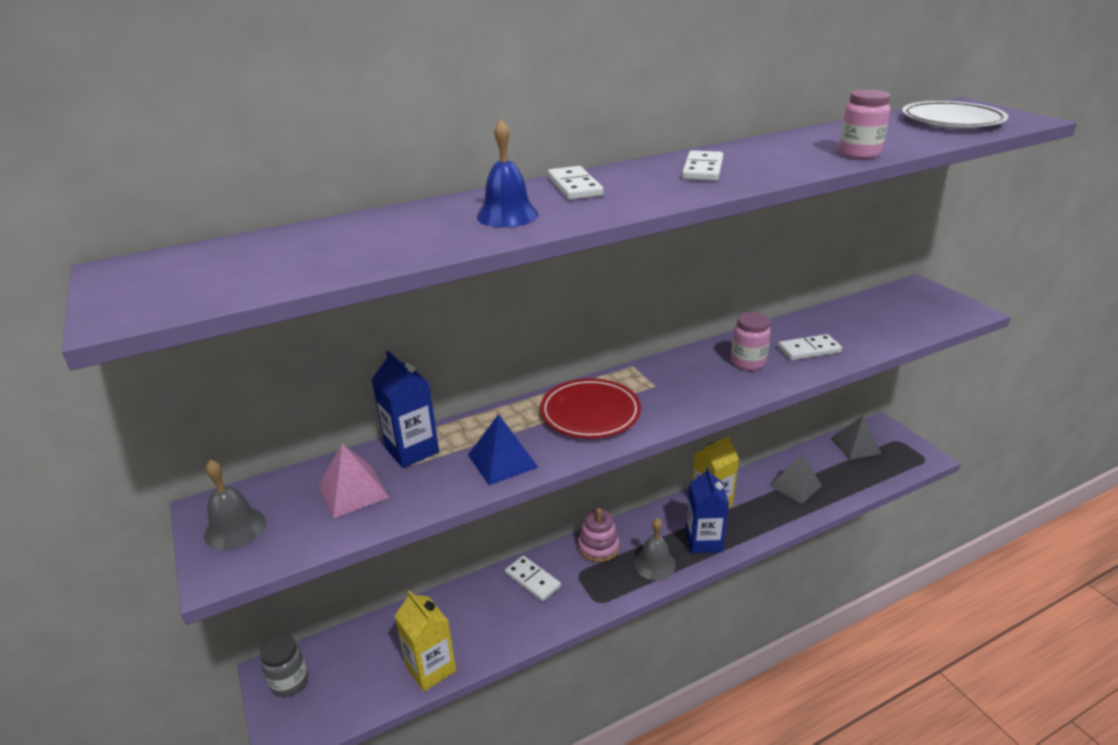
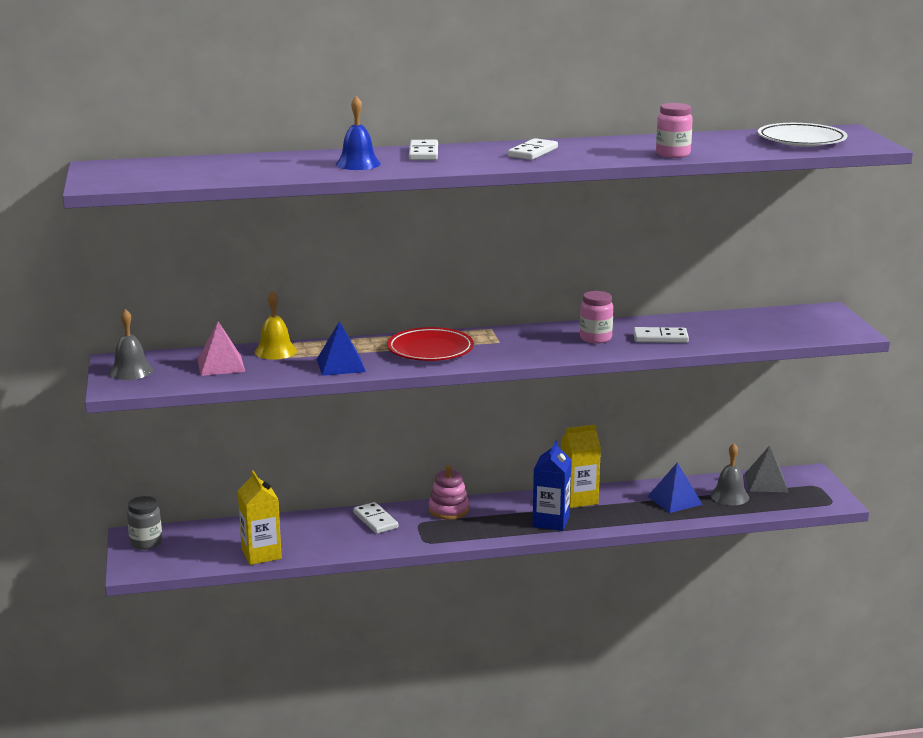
camera: 15 degrees right, 10 degrees down
blue carton [372,351,439,468] -> yellow bell [255,291,297,360]
grey bell [634,518,676,580] -> grey bell moved to [710,443,749,505]
grey pyramid [769,454,822,504] -> blue pyramid [647,462,703,513]

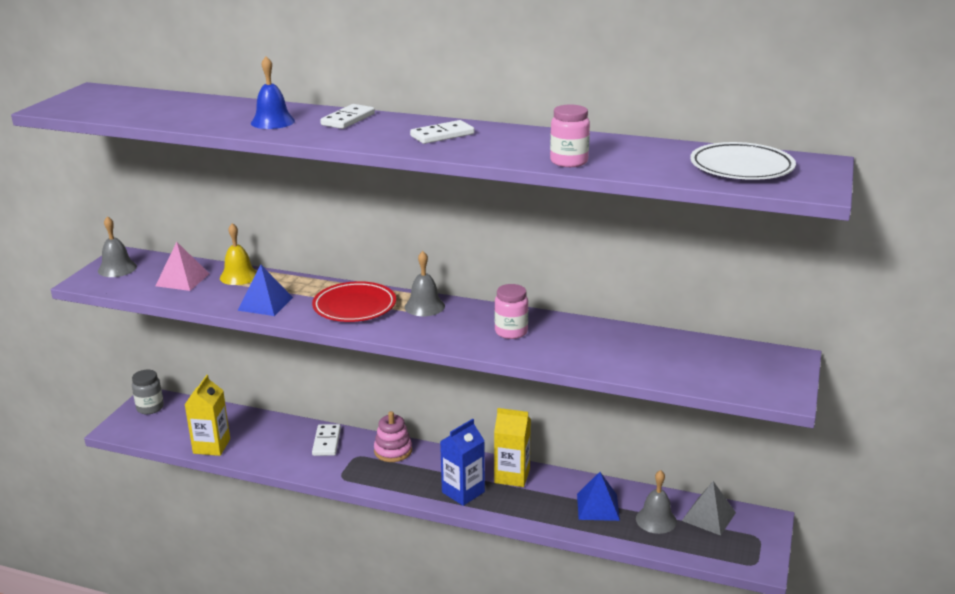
camera: 30 degrees right, 5 degrees up
white domino [633,327,689,343] -> none
none -> grey bell [405,251,445,316]

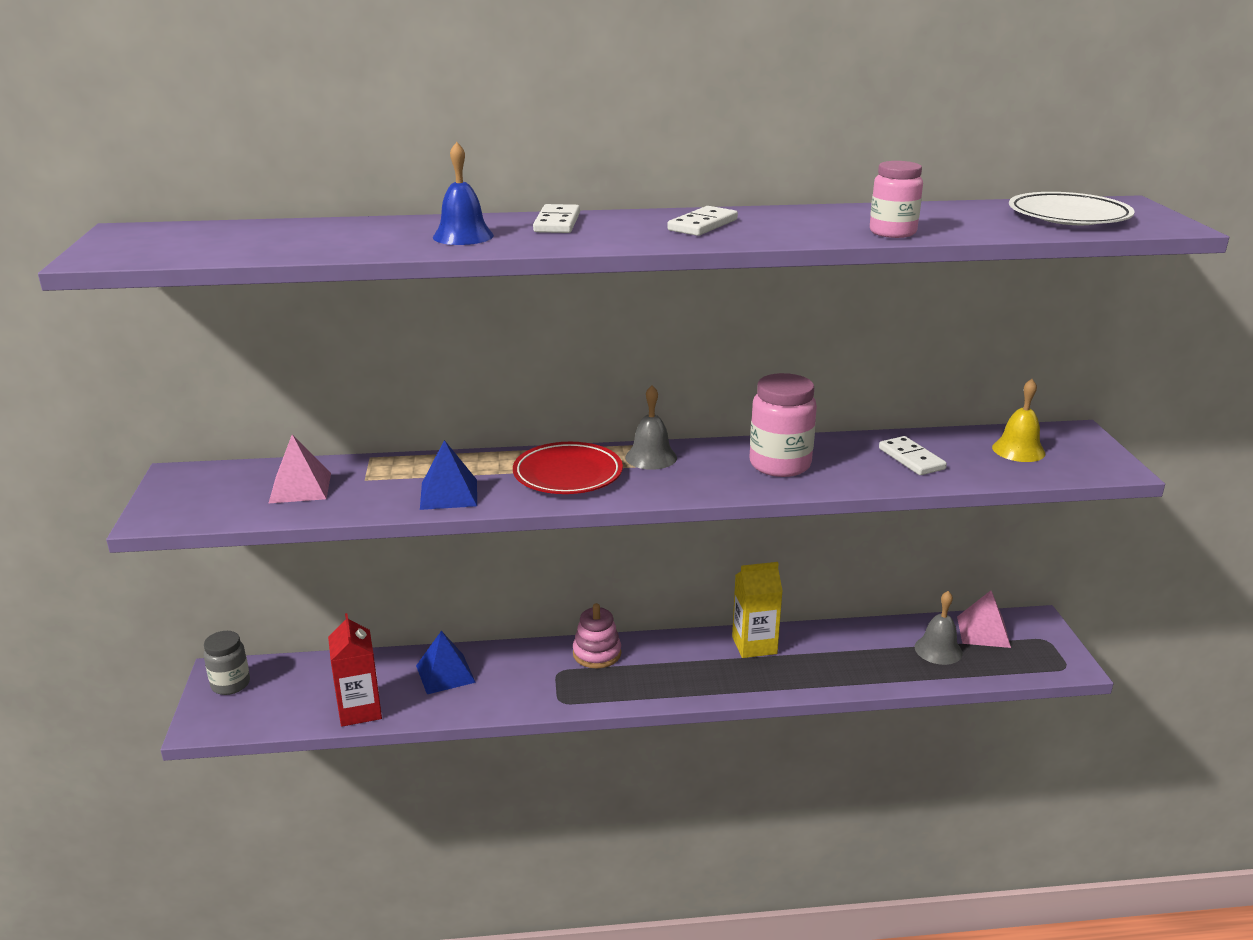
camera: 25 degrees left, 0 degrees up
grey bell [98,216,137,277] -> none
yellow carton [184,375,230,456] -> red carton [328,613,382,727]
yellow bell [220,223,257,285] -> yellow bell moved to [992,379,1046,462]
white domino [312,424,341,456] -> white domino moved to [879,436,947,475]
blue carton [440,419,485,506] -> none
pink jar [495,284,528,339] -> pink jar [750,373,817,477], size x1.52
blue pyramid [577,472,620,521] -> blue pyramid moved to [416,631,476,694]
grey pyramid [682,481,736,536] -> pink pyramid [957,591,1011,648]

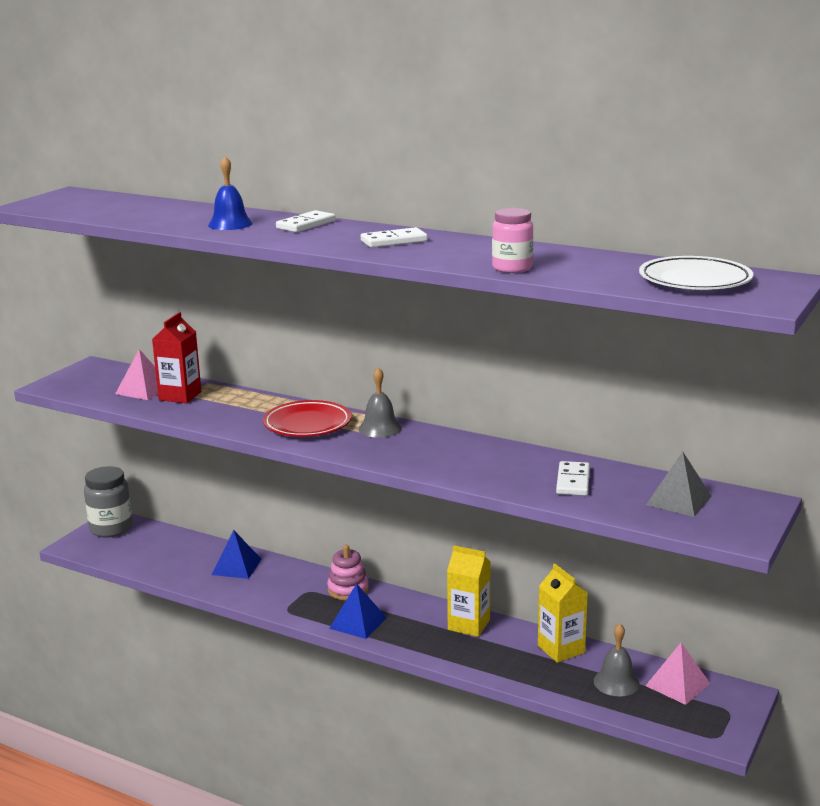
camera: 35 degrees right, 5 degrees down
grey jar [203,631,250,695] -> grey jar [84,466,132,538], size x1.52
red carton [328,613,382,727] -> red carton moved to [152,312,201,403]
blue pyramid [420,440,477,510] -> blue pyramid moved to [329,583,387,639]
pink jar [750,373,817,477] -> none
yellow bell [992,379,1046,462] -> grey pyramid [646,451,712,517]
none -> yellow carton [538,563,588,663]

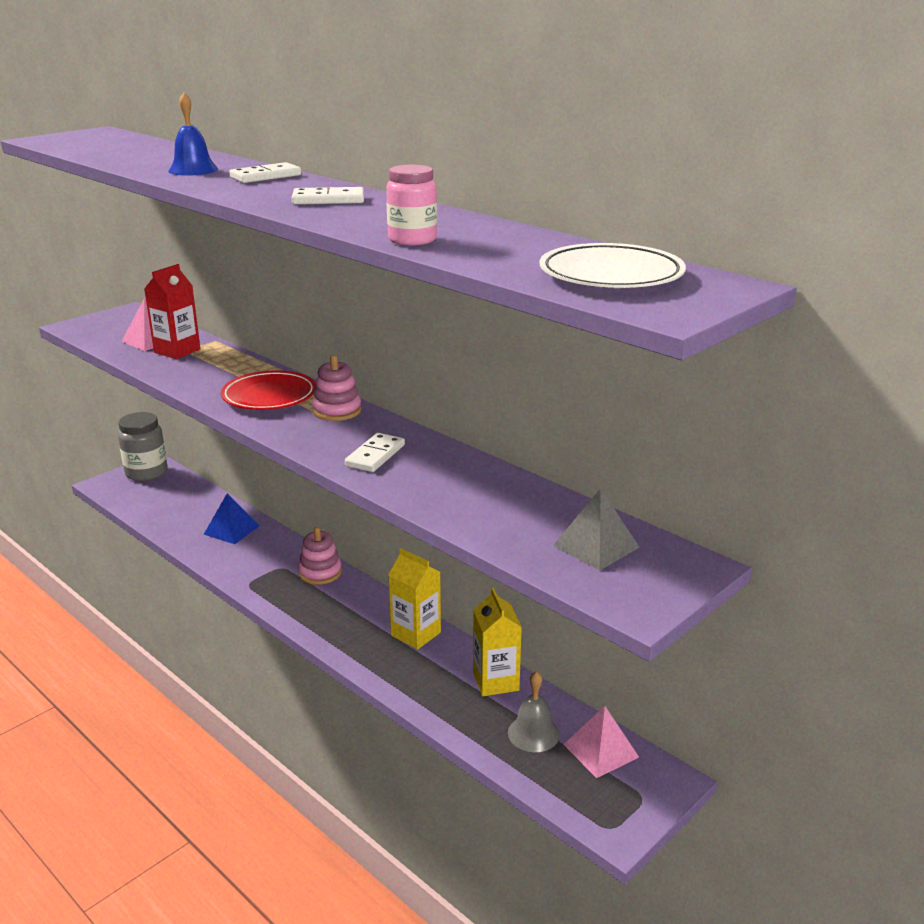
camera: 15 degrees right, 5 degrees up
blue pyramid [329,583,387,639] -> none
grey bell [359,367,402,438] -> pink stacking toy [312,355,361,421]
white domino [556,461,590,496] -> white domino moved to [345,433,405,472]

